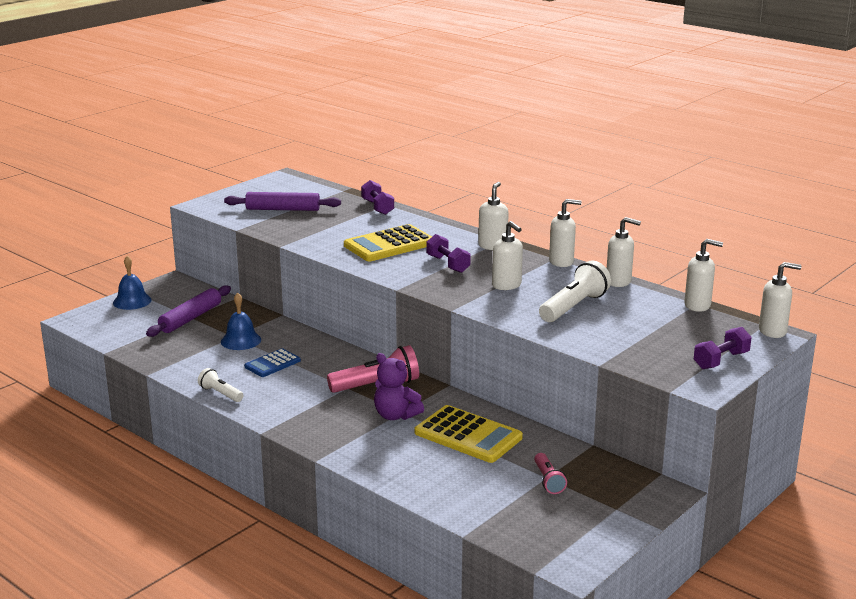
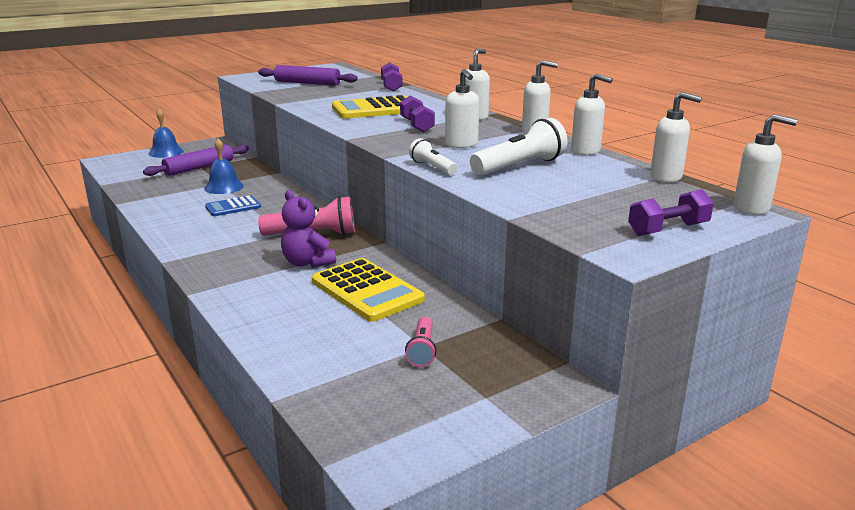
camera: 15 degrees right, 0 degrees up
white flashlight [198,368,244,402] -> white flashlight moved to [409,138,457,175]

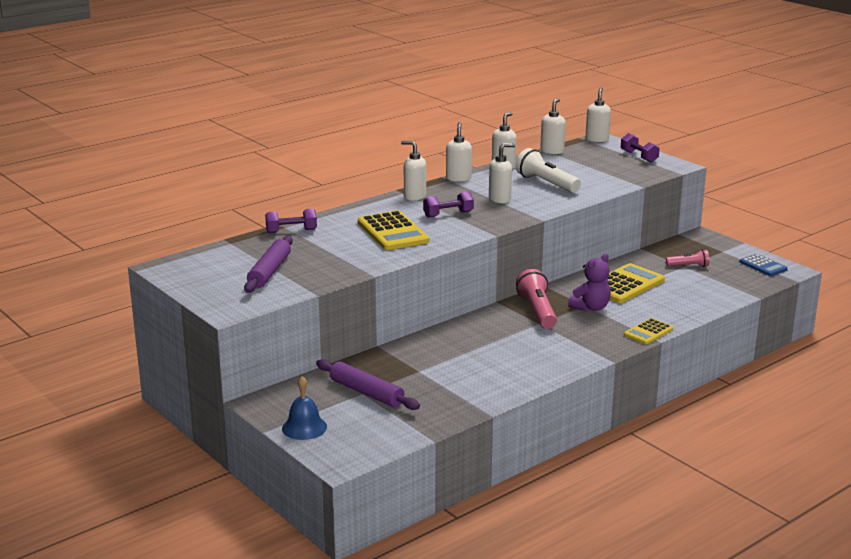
camera: 95 degrees left, 0 degrees up
blue bell [204,138,244,194] -> none
blue calculator [205,195,261,216] -> blue calculator moved to [740,254,788,276]
white flashlight [409,138,457,175] -> none
none -> yellow calculator [624,318,673,345]

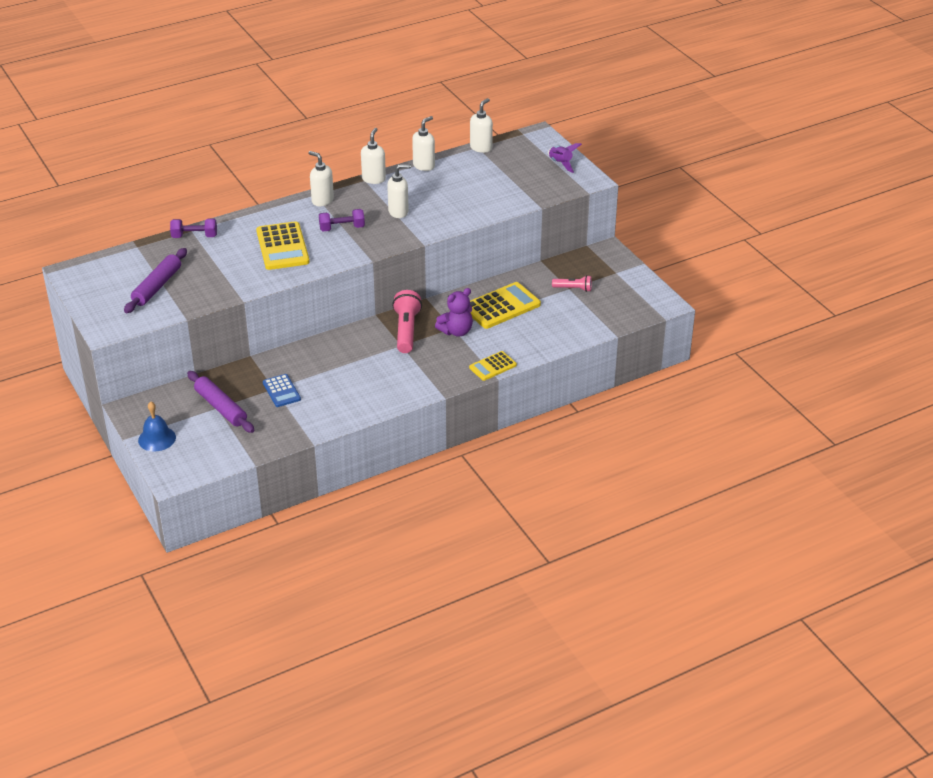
camera: 10 degrees right, 15 degrees up
white flashlight [515,148,581,193] -> none
white soap dispenser [586,87,611,142] -> none
purple dumbbell [621,133,660,163] -> purple rocket [548,143,582,173]
blue calculator [740,254,788,276] -> blue calculator moved to [263,374,301,407]

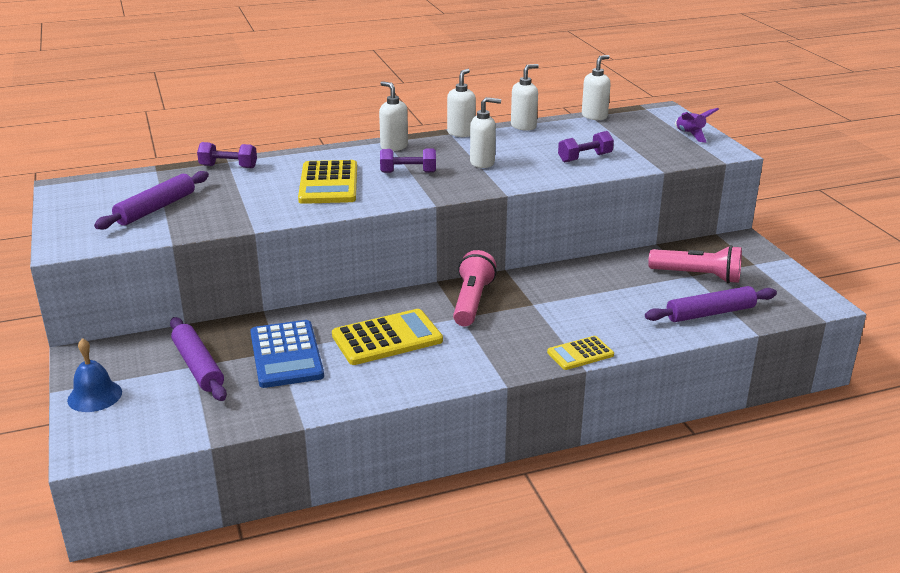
camera: 10 degrees right, 10 degrees down
blue calculator [263,374,301,407] -> blue calculator [250,320,324,388], size x1.73
purple teddy bear [435,288,473,337] -> none
yellow calculator [470,282,541,329] -> yellow calculator moved to [332,309,443,365]
pink flashlight [552,275,592,292] -> pink flashlight [648,245,742,283], size x1.75
none -> purple dumbbell [558,131,614,163]
none -> purple rolling pin [645,286,777,322]

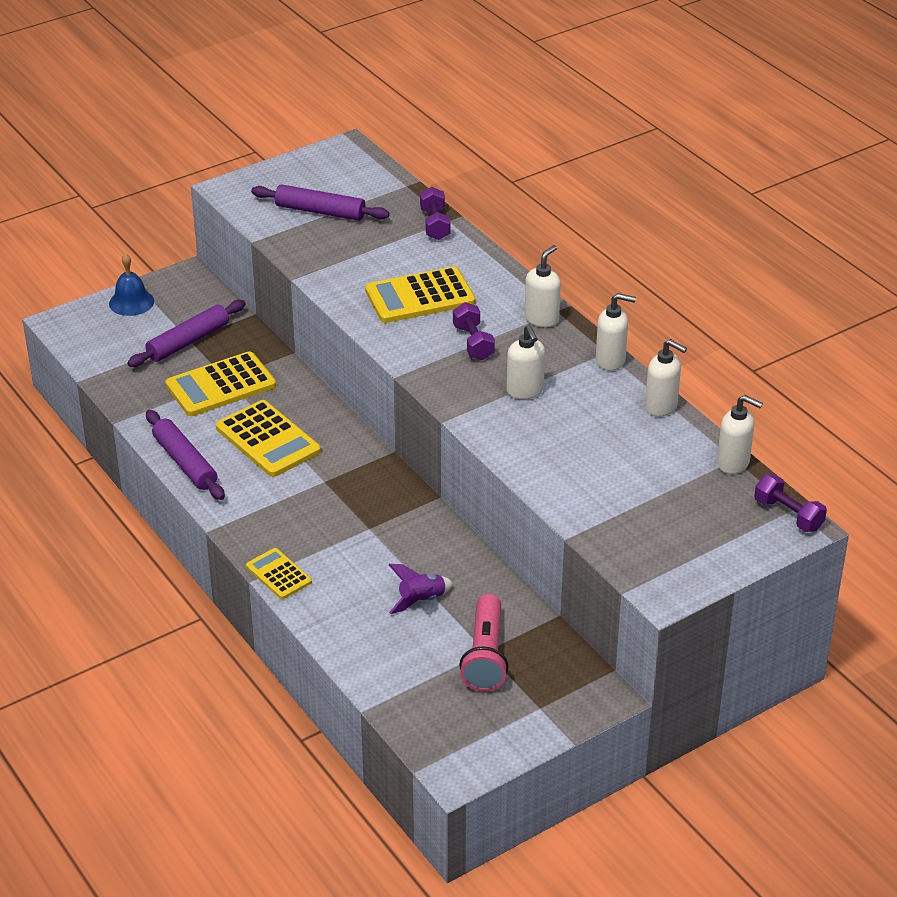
camera: 75 degrees right, 10 degrees up
blue calculator [250,320,324,388] -> yellow calculator [165,351,276,416]
pink flashlight [453,250,497,326] -> none
purple dumbbell [558,131,614,163] -> purple dumbbell moved to [754,475,827,532]
purple rolling pin [645,286,777,322] -> purple rolling pin moved to [146,410,225,500]
purple rocket [675,108,719,143] -> purple rocket moved to [389,564,453,614]

